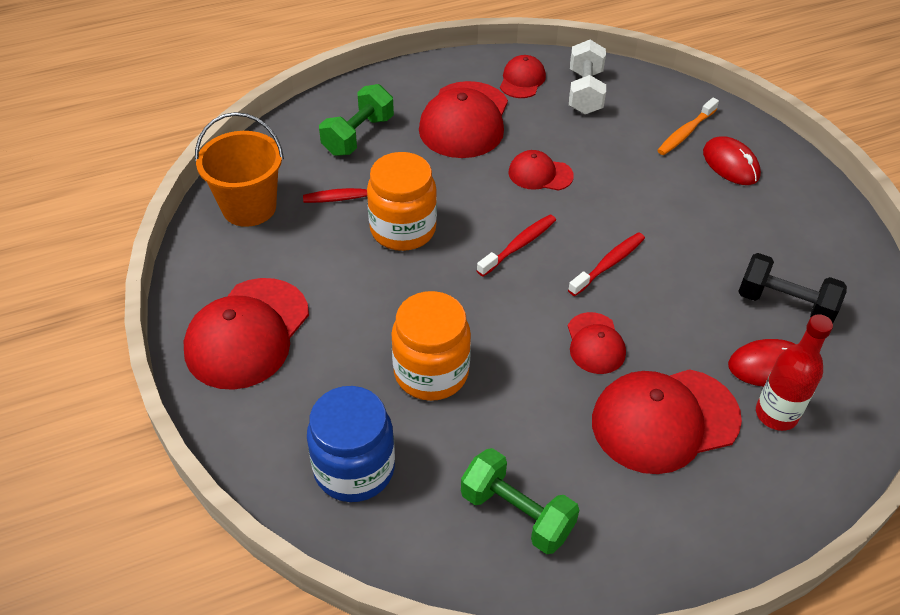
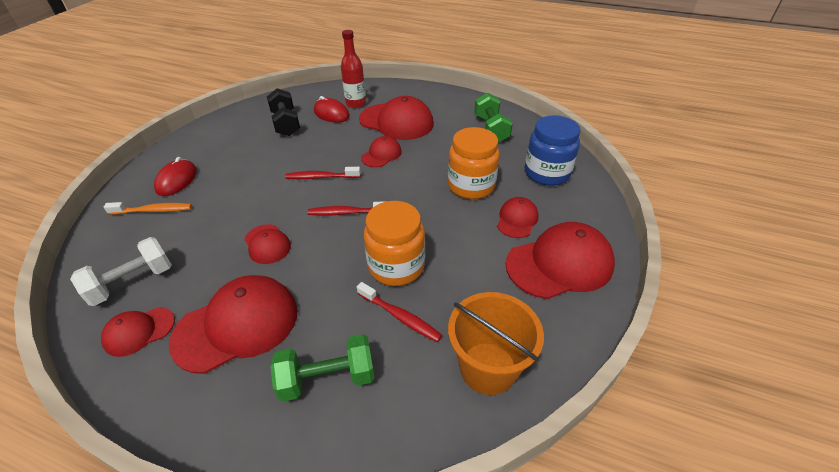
camera: 135 degrees left, 5 degrees down
none -> red cap [497,197,539,238]

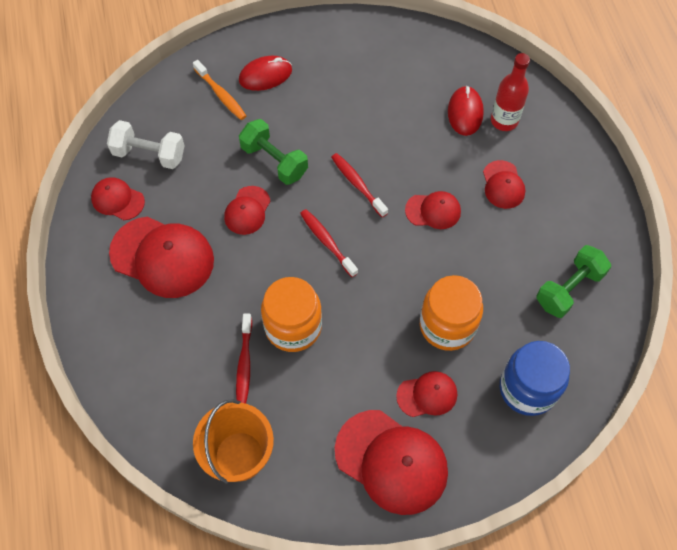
camera: 55 degrees right, 20 degrees up
black dumbbell [267,88,300,136] -> none
green dumbbell [270,334,374,402] -> green dumbbell moved to [239,119,308,185]
red cap [359,96,434,140] -> red cap [483,160,525,209], size x0.53

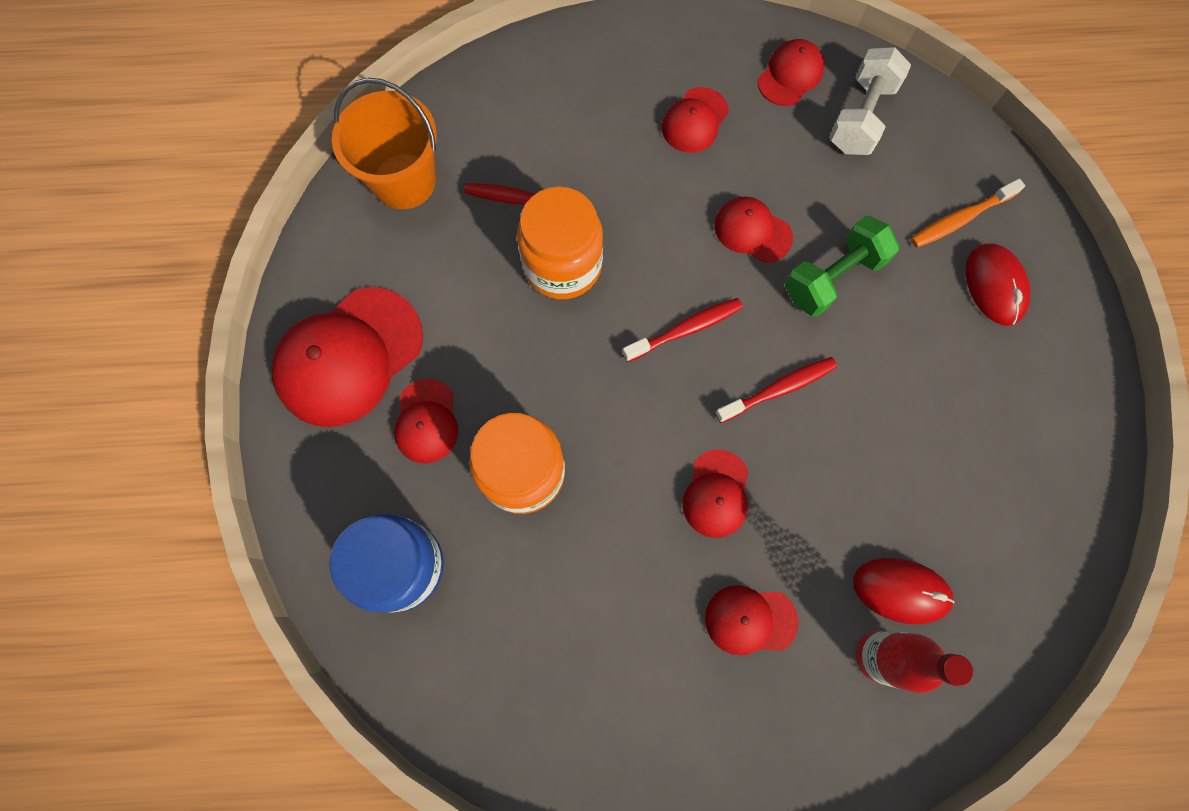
camera: 100 degrees right, 10 degrees up
red cap [109,217,214,298] -> red cap [662,87,729,153], size x0.53
green dumbbell [536,245,611,318] -> none

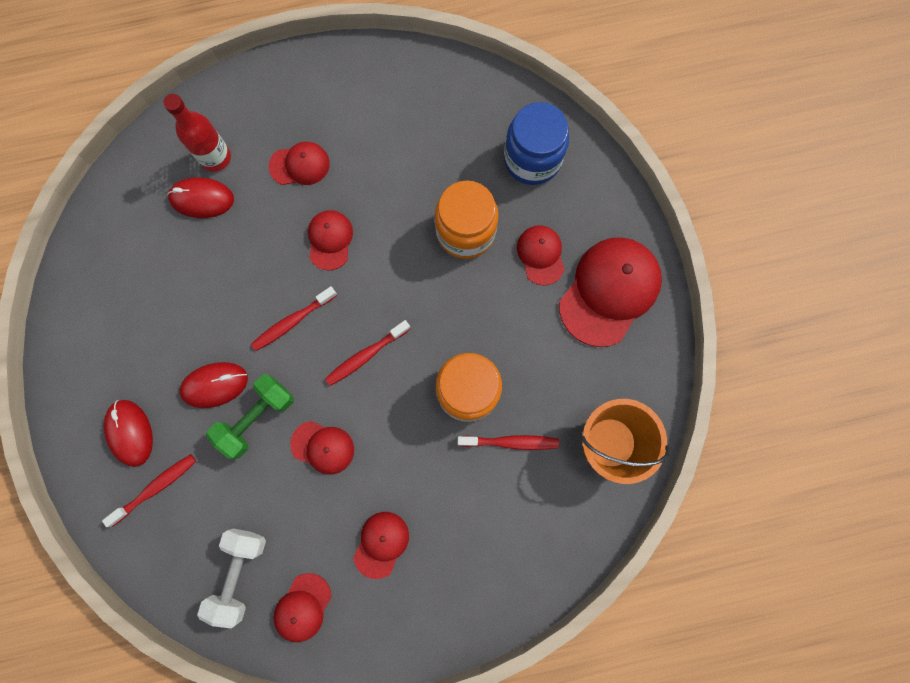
camera: 170 degrees right, 5 degrees up
orange toothbrush [911,178,1025,248] -> red toothbrush [102,454,196,527]
none -> red mouse [179,362,248,408]

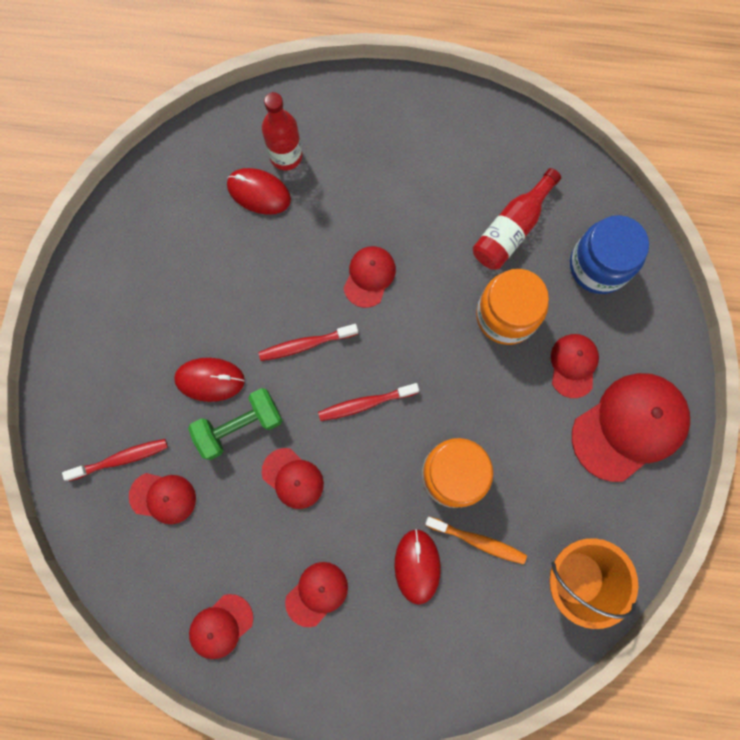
camera: 20 degrees right, 0 degrees up
red mouse [104,400,153,467] -> red mouse moved to [394,529,441,605]
white dumbbell [197,528,266,629] -> none
red cap [269,142,330,185] -> red cap moved to [129,473,196,524]
red toothbrush [457,435,559,450] -> orange toothbrush [425,516,527,564]
none -> red bottle [473,168,561,270]

